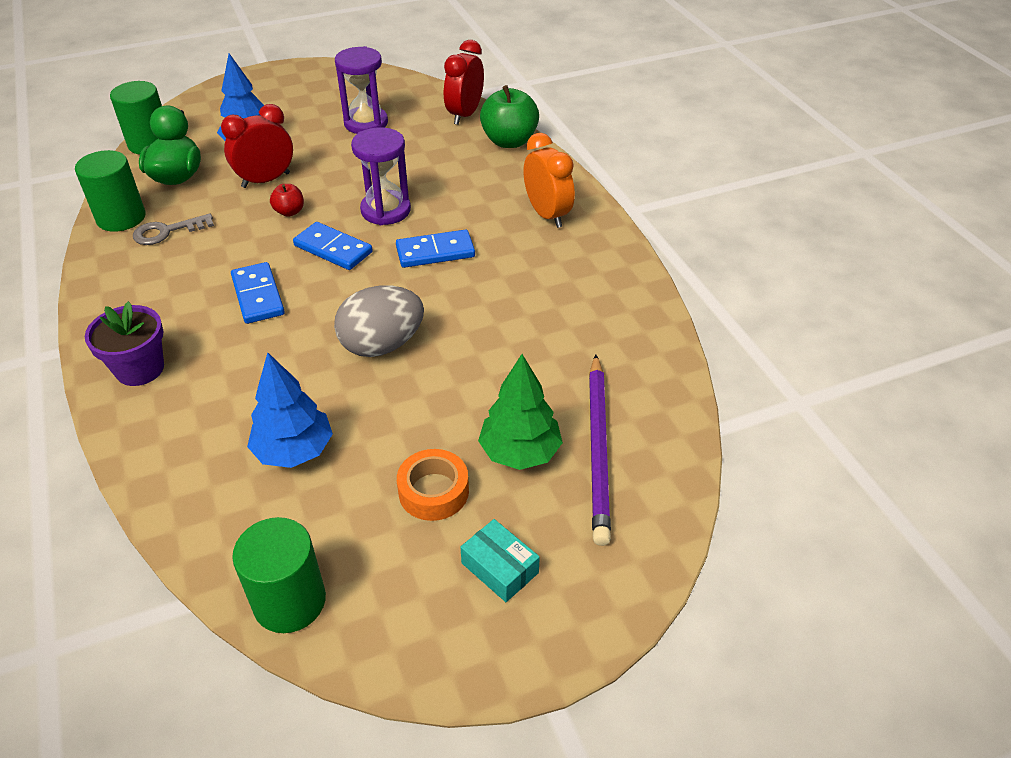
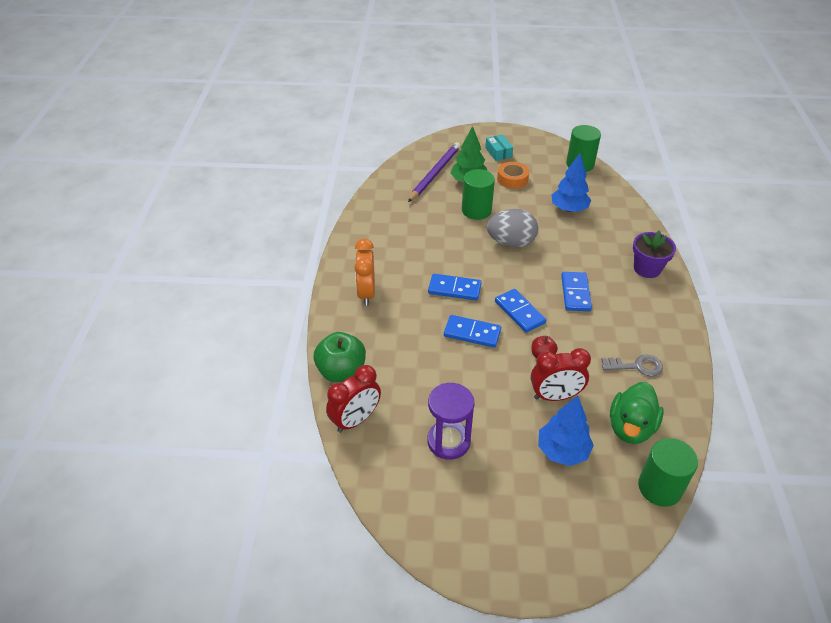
camera: 155 degrees left, 0 degrees up
green cylinder [75,150,146,232] -> green cylinder moved to [462,169,495,220]
purple hourglass [351,127,411,225] -> blue domino [444,315,501,348]

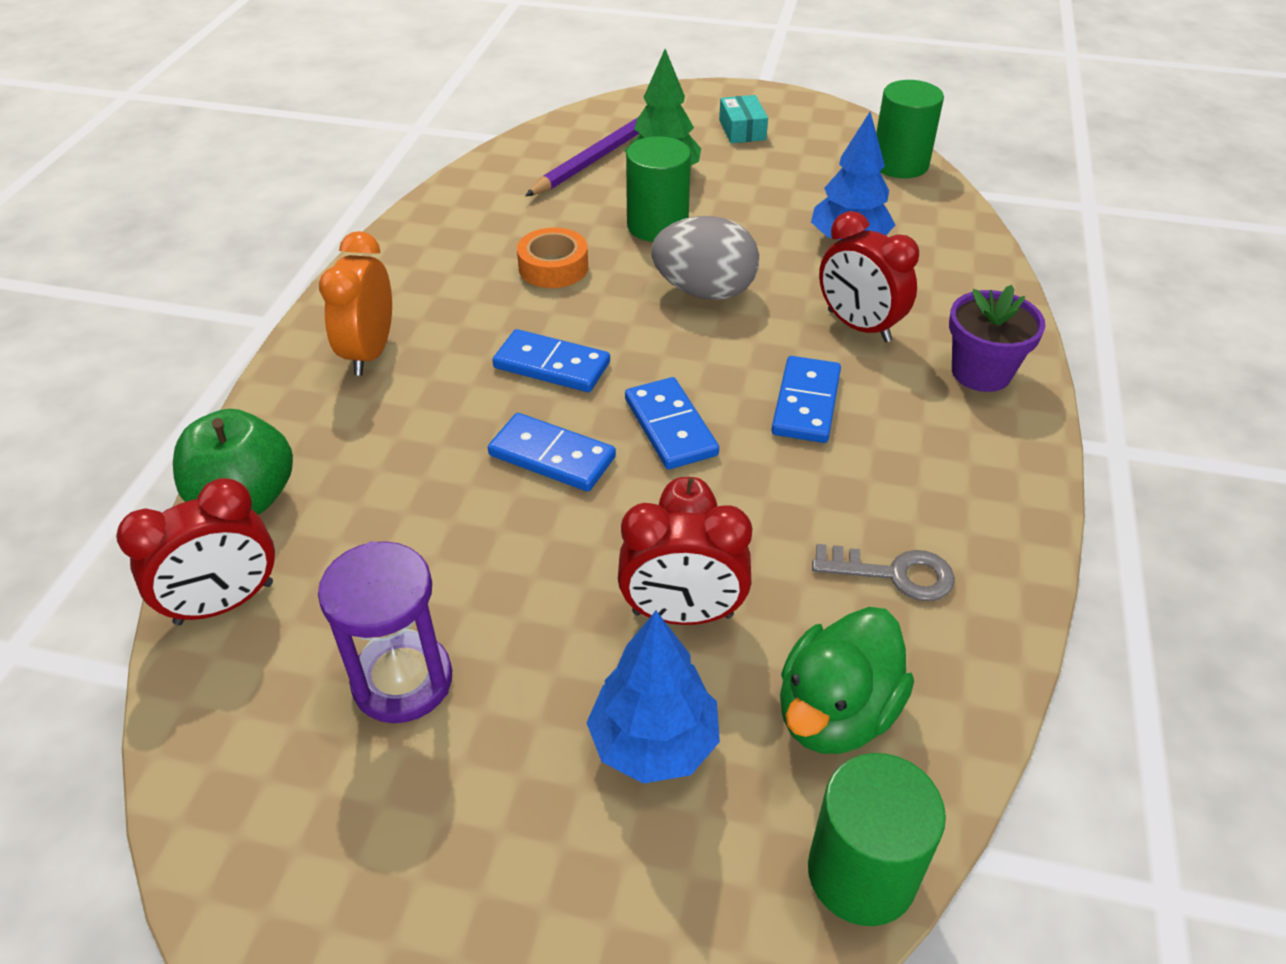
camera: 10 degrees right, 0 degrees up
orange tape [497,162,529,189] -> orange tape moved to [517,227,588,288]
none -> red clock [819,211,919,342]

